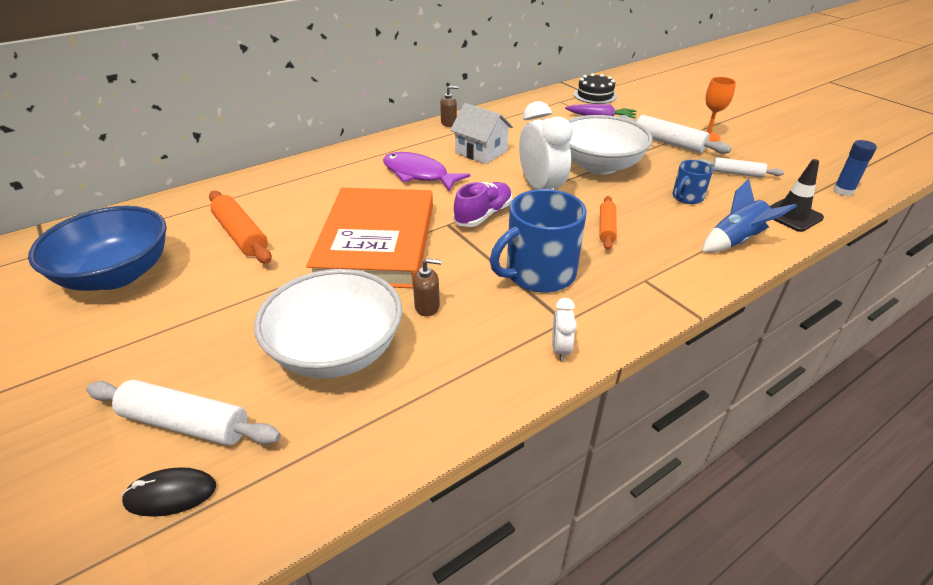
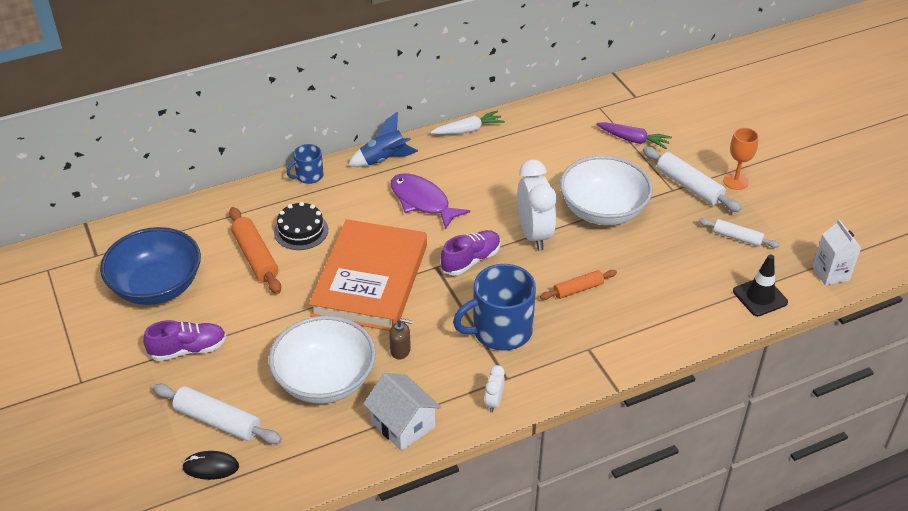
camera: 10 degrees right, 5 degrees up
brown soap dispenser [440,86,458,127] -> white carrot [430,110,505,135]
white house [450,103,513,164] -> white house moved to [363,373,441,451]
black cake [574,73,617,104] -> black cake moved to [274,202,328,250]
orange rolling pin [599,196,617,250] -> orange rolling pin turned 45 degrees clockwise [540,270,617,300]
blue mug [673,160,713,204] -> blue mug moved to [286,144,324,184]
blue rocket [702,179,797,253] -> blue rocket moved to [348,112,418,167]
blue glue stick [833,140,877,196] -> white carton [812,219,861,285]
none -> purple shoe [143,320,226,361]

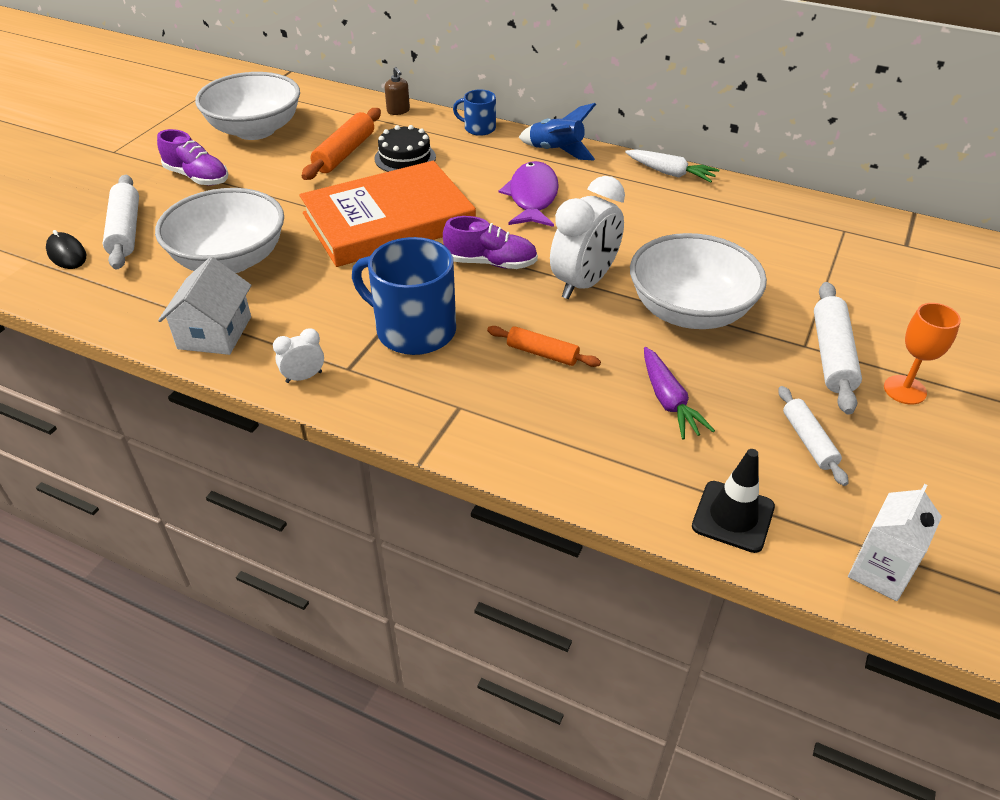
camera: 50 degrees right, 0 degrees up
blue bowl [100,227,201,305] -> white bowl [195,72,300,140]
brown soap dispenser [389,318,412,360] -> brown soap dispenser moved to [385,67,410,115]
purple carrot [596,122,672,149] -> purple carrot moved to [644,347,715,439]

